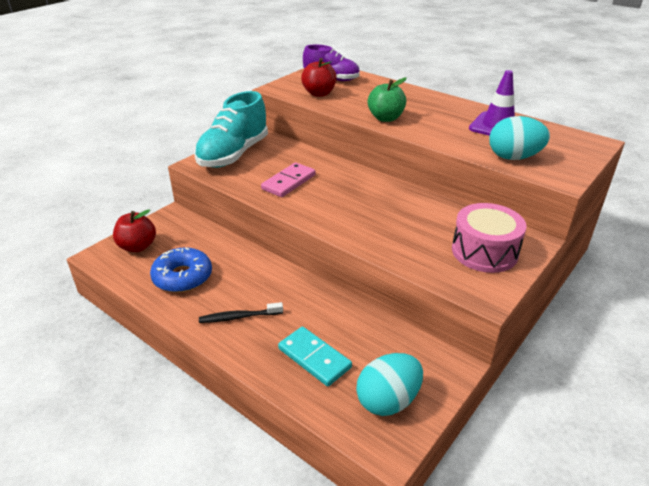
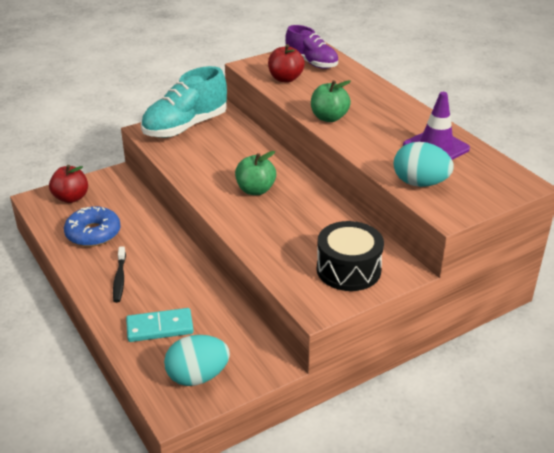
camera: 20 degrees right, 0 degrees up
black toothbrush [199,302,283,323] -> black toothbrush turned 105 degrees counterclockwise [113,246,126,303]
pink domino [261,162,316,197] -> none
turquoise domino [278,327,352,387] -> turquoise domino turned 75 degrees counterclockwise [126,308,194,342]
pink drum [452,203,527,273] -> black drum [317,221,384,291]
none -> green apple [235,151,276,195]

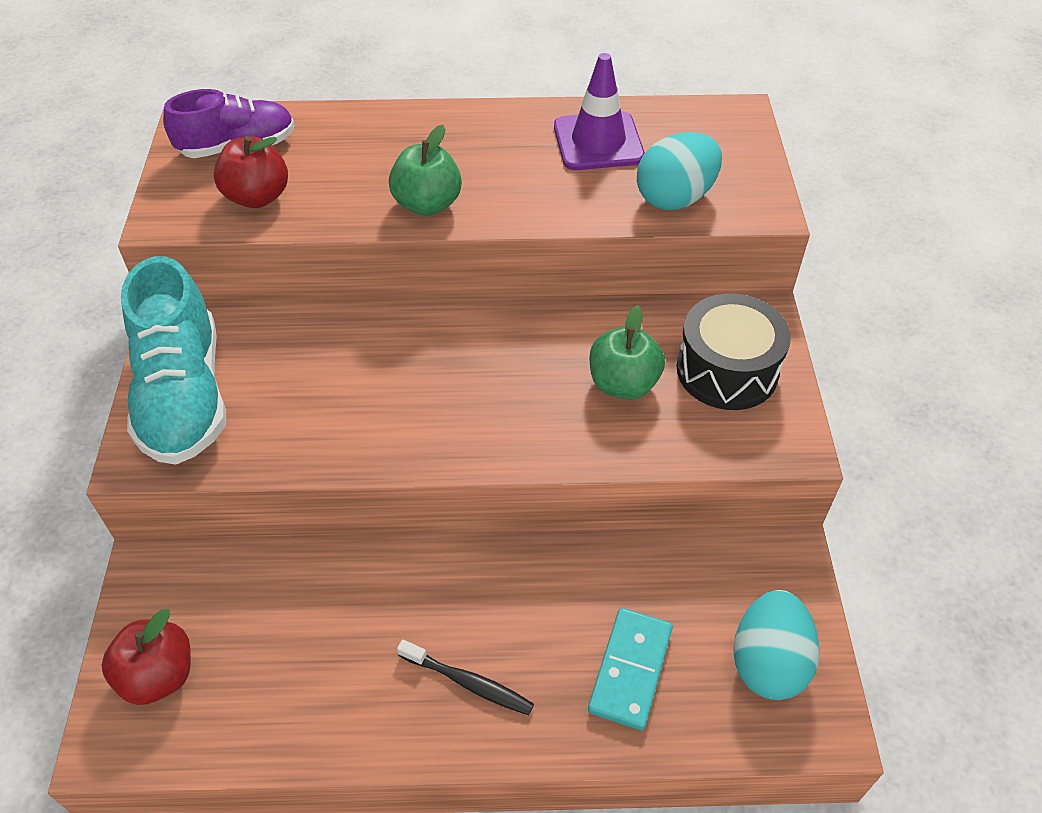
camera: 60 degrees left, 15 degrees up
blue donut [64,206,121,247] -> none
green apple [235,151,276,195] -> green apple moved to [590,305,665,400]

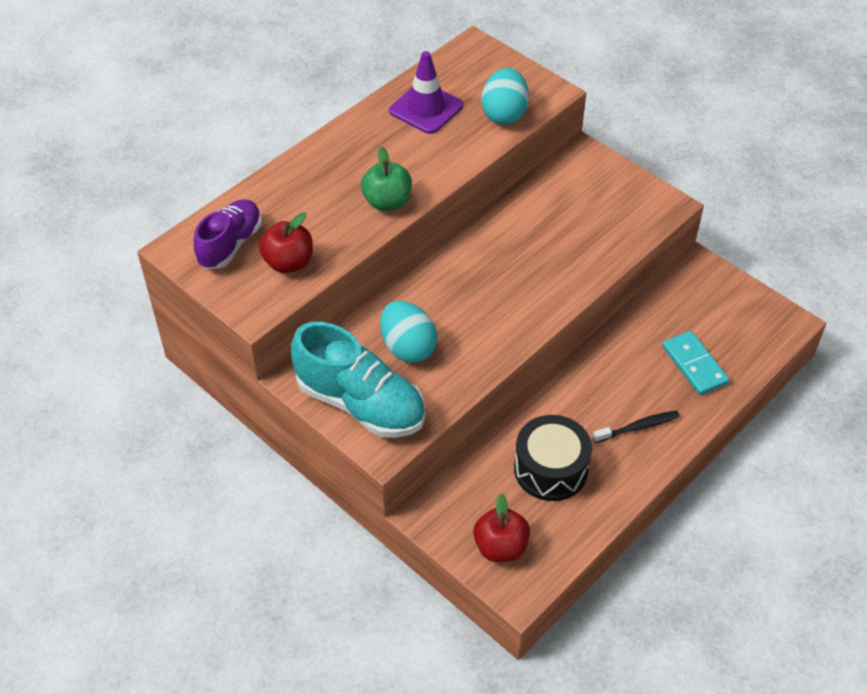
camera: 45 degrees left, 0 degrees up
green apple [590,305,665,400] -> none
black drum [677,293,791,410] -> black drum moved to [514,415,592,501]
turquoise egg [733,590,820,700] -> turquoise egg moved to [380,301,437,363]

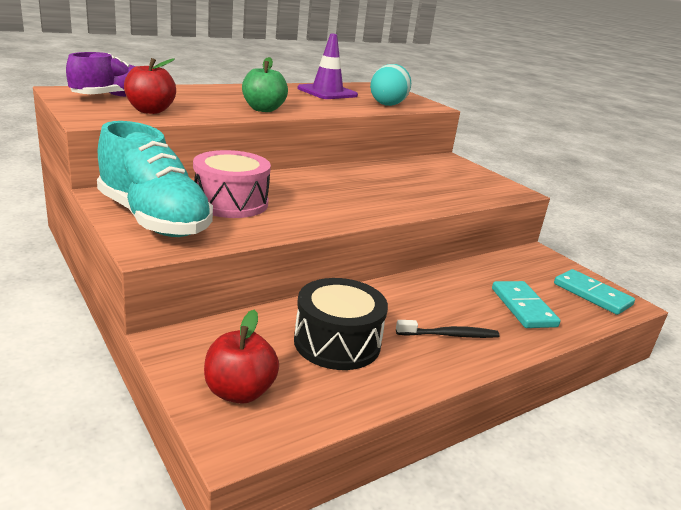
camera: 10 degrees right, 25 degrees down
turquoise egg [380,301,437,363] -> pink drum [193,150,271,218]
none -> turquoise domino [554,269,635,315]

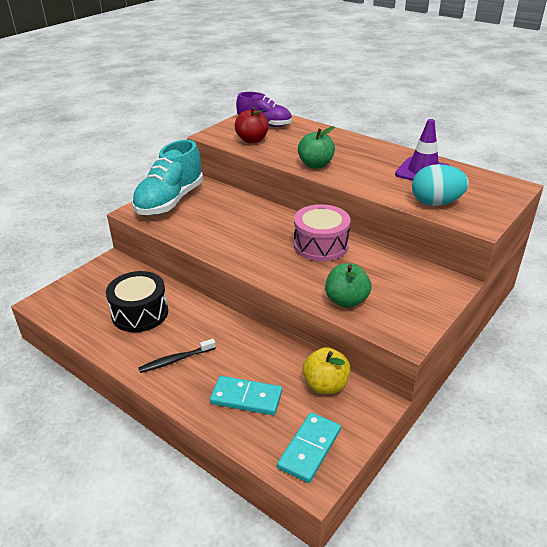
camera: 75 degrees right, 10 degrees up
pink drum [193,150,271,218] -> pink drum moved to [294,204,351,261]
red apple [204,310,279,404] -> none
black toothbrush [396,320,499,338] -> black toothbrush turned 90 degrees clockwise [138,339,216,373]
turquoise domino [492,281,561,328] -> turquoise domino turned 45 degrees clockwise [210,376,282,415]
none -> yellow apple [303,347,350,394]
none -> green apple [325,263,371,308]

